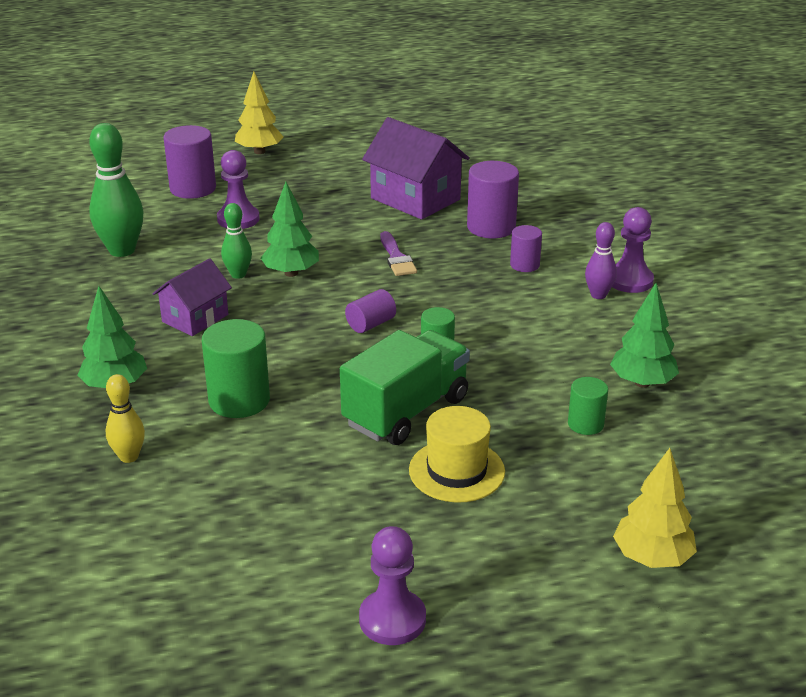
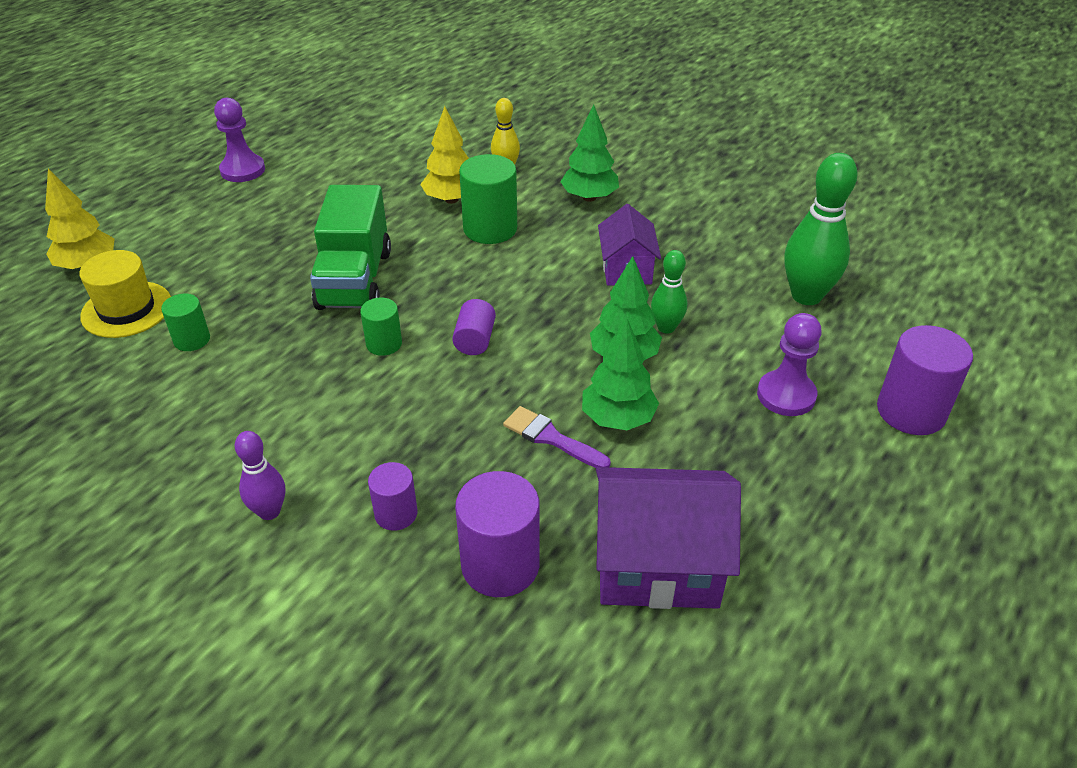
camera: 140 degrees right, 10 degrees up
yellow tree [235,72,283,154] -> yellow tree moved to [420,106,469,204]
yellow hat [409,406,505,503] -> yellow hat moved to [79,250,171,338]
green tree [610,283,679,388] -> green tree moved to [582,317,659,430]
purple pawn [612,207,654,293] -> none

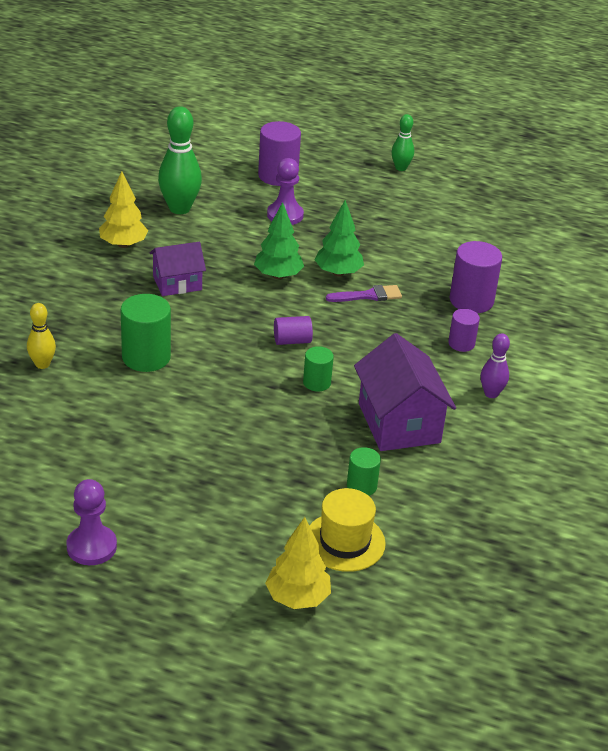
camera: 110 degrees left, 5 degrees down
green truck [310,185,391,310] -> none
yellow tree [420,106,469,204] -> yellow tree moved to [99,171,148,248]
purple brush [503,406,611,468] -> purple brush turned 120 degrees counterclockwise [326,285,402,302]
green tree [560,104,619,202] -> none
purple house [596,467,741,609] -> purple house moved to [354,333,456,451]
green bowling pin [651,250,687,334] -> green bowling pin moved to [392,114,414,171]

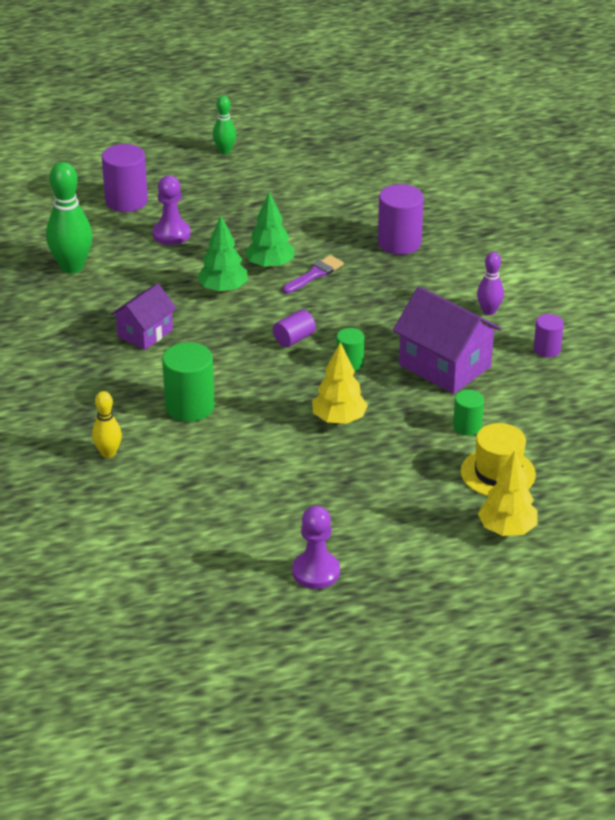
camera: 30 degrees left, 0 degrees up
yellow tree [99,171,148,248] -> yellow tree moved to [312,342,368,424]
purple cylinder [448,309,480,352] -> purple cylinder moved to [533,314,564,358]

